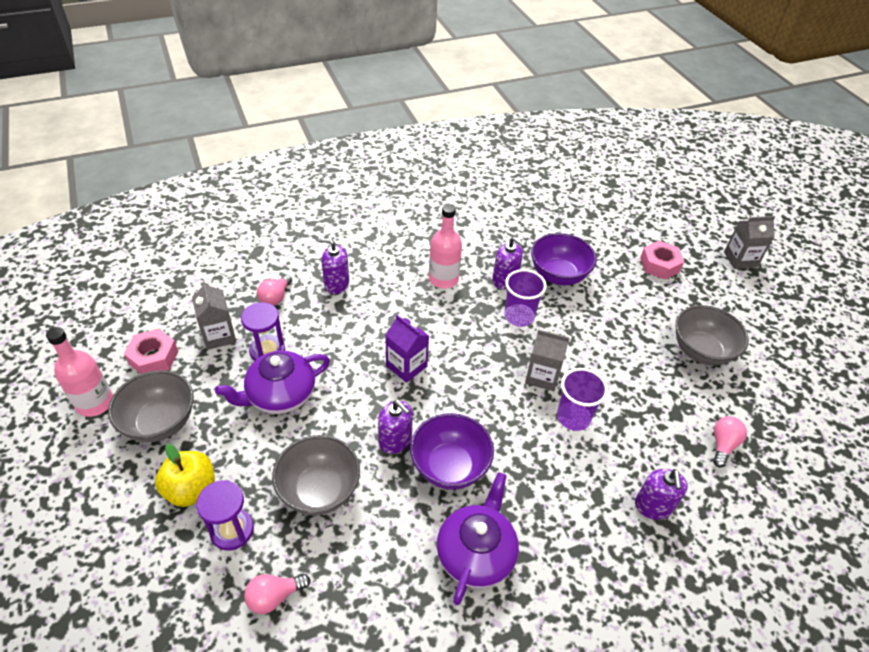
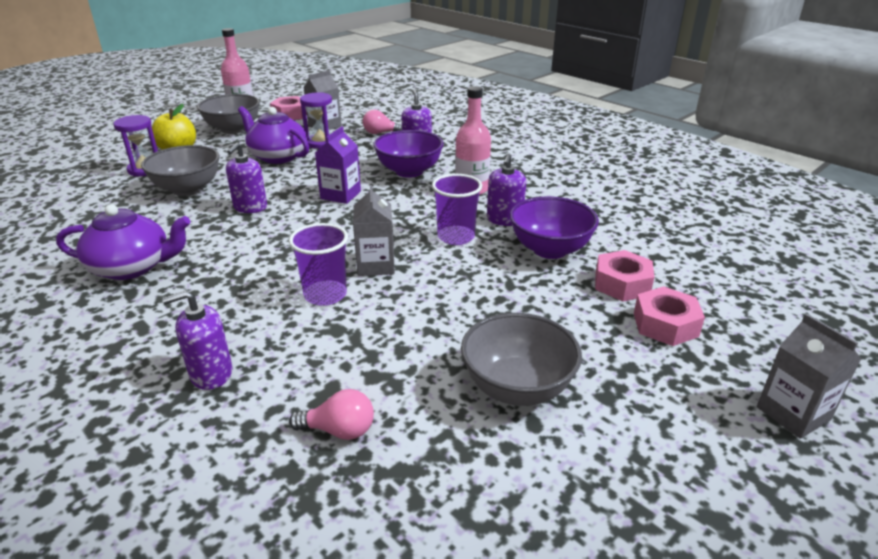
camera: 70 degrees right, 15 degrees down
pink light bulb [244,574,310,614] -> none
purple bowl [410,413,494,490] -> purple bowl moved to [373,130,444,178]
none -> pink nut [595,250,654,301]

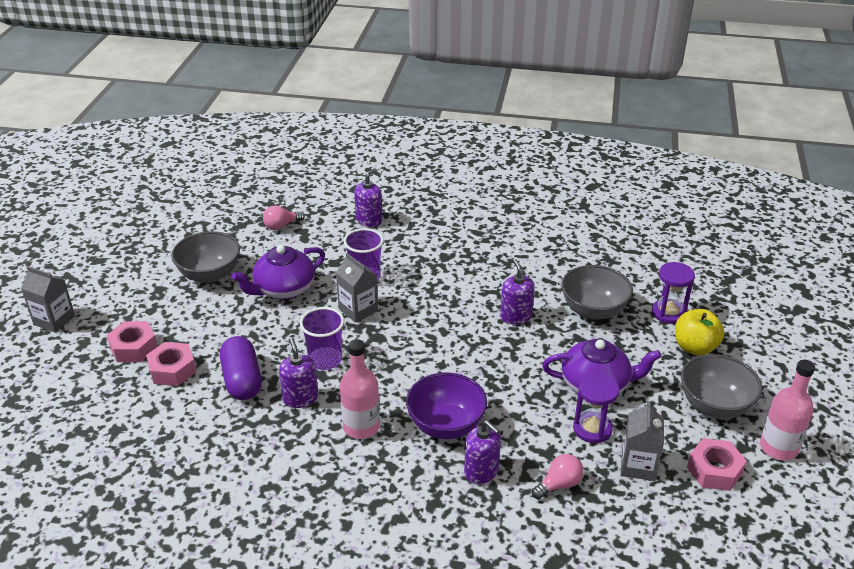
camera: 145 degrees right, 5 degrees up
purple teapot [56,204,191,280] -> purple teapot moved to [232,245,325,299]
purple carton [315,126,361,204] -> none
purple bowl [510,196,599,259] -> purple capsule [220,336,262,400]

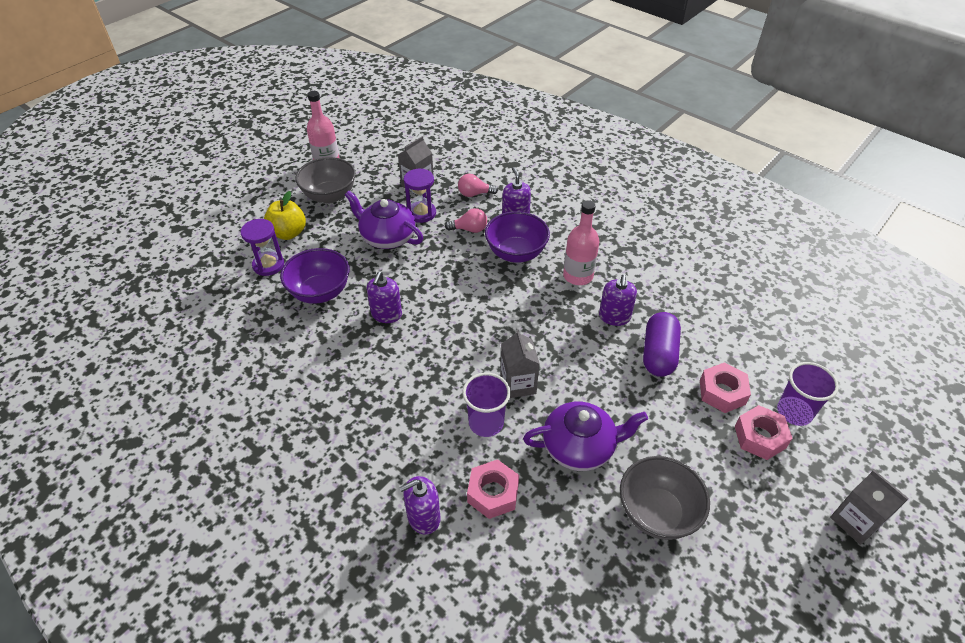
camera: 150 degrees left, 10 degrees up
pink light bulb [263,205,305,230] -> pink light bulb moved to [445,208,487,233]
purple cup [300,307,344,370] -> purple cup moved to [777,362,839,426]
grey bowl [561,265,633,320] -> purple bowl [280,248,350,304]
pink nut [687,438,747,491] -> pink nut moved to [467,459,519,519]

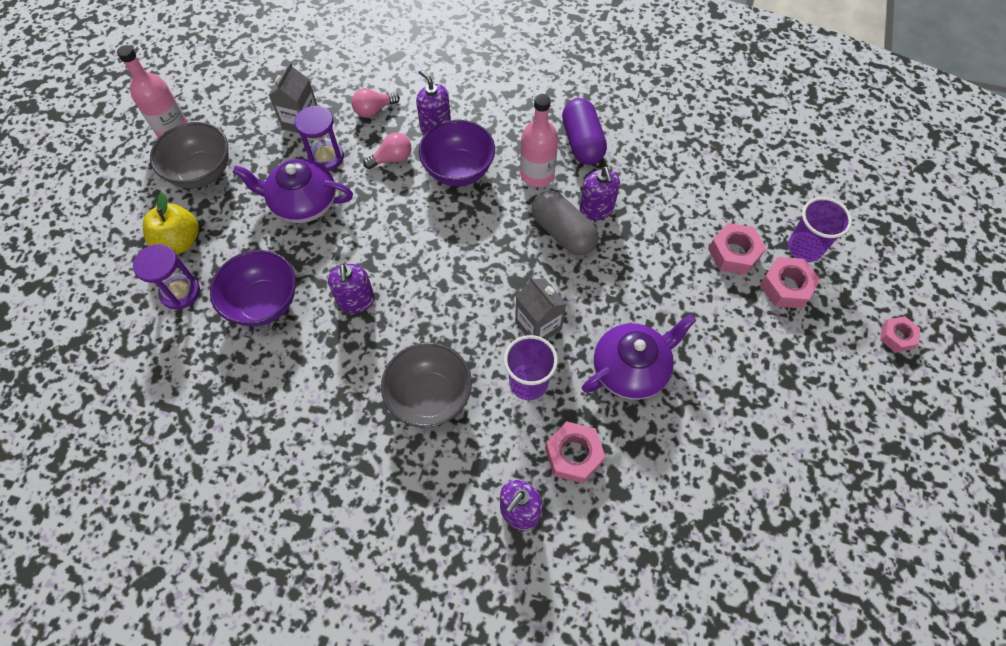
camera: 25 degrees left, 15 degrees up
grey bowl [620,456,710,540] -> grey bowl moved to [381,342,472,428]
purple capsule [643,312,681,377] -> purple capsule moved to [562,98,607,165]
grey carton [830,470,908,545] -> pink nut [880,316,920,353]
none -> grey capsule [531,190,598,255]

